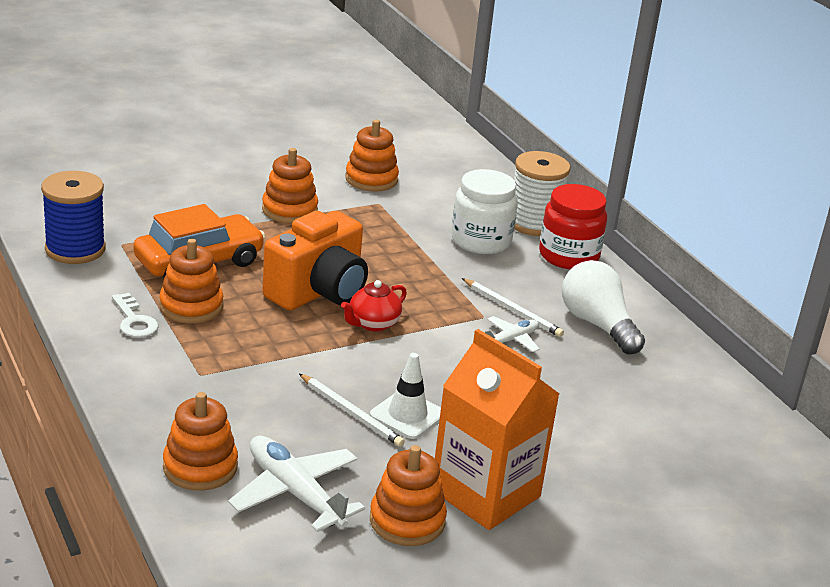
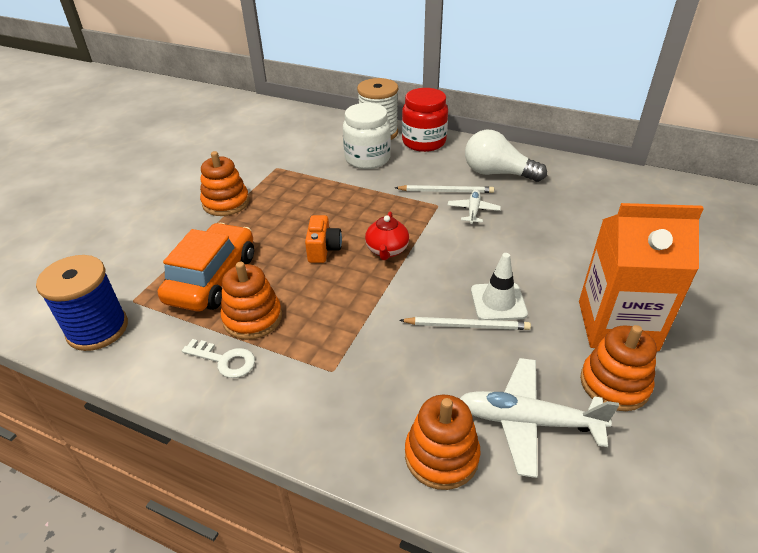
camera: 35 degrees left, 10 degrees up
orange camera [263,211,368,310] -> orange camera [305,215,342,263], size x0.50
orange stacking toy [345,120,399,192] -> none

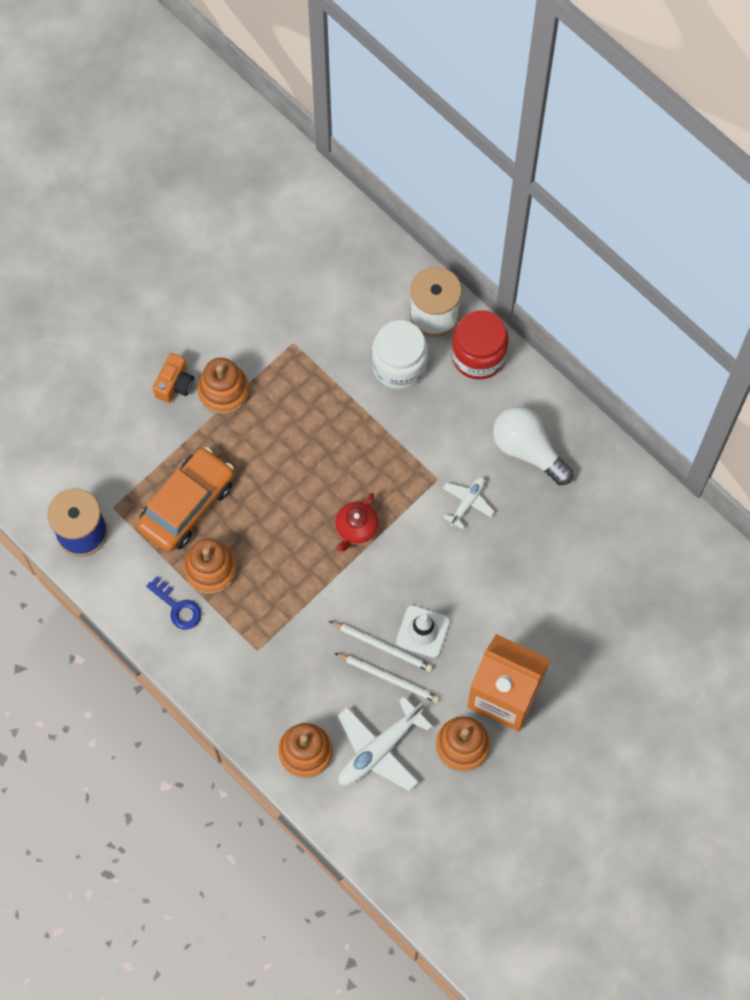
camera: 20 degrees right, 30 degrees up
white key [182,339,255,378] -> blue key [146,576,201,629]
orange camera [305,215,342,263] -> orange camera moved to [153,353,194,403]
white pencil [395,185,494,193] -> white pencil moved to [335,653,440,703]
white plane [460,358,619,478] -> white plane turned 75 degrees counterclockwise [338,697,432,791]

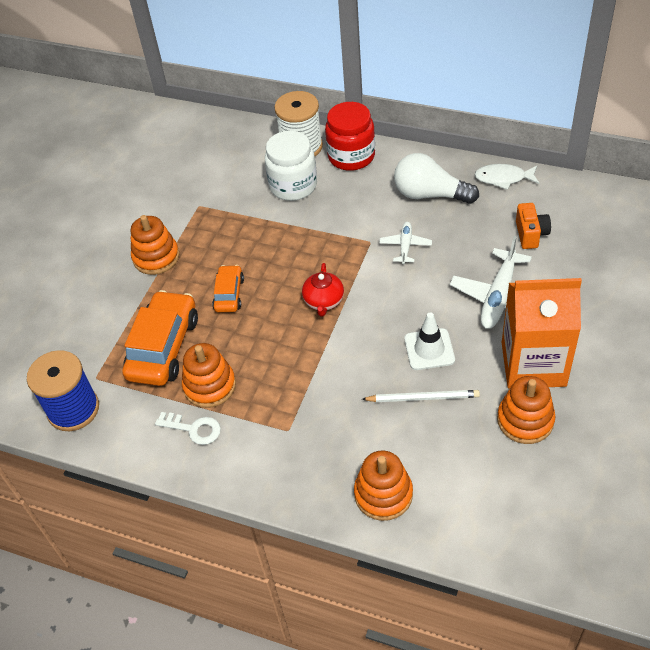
camera: 20 degrees left, 20 degrees down
blue key [146,576,201,629] -> white key [155,412,221,445]
orange camera [153,353,194,403] -> orange camera moved to [516,203,551,249]
white pencil [329,621,433,672] -> none
white plane [338,697,432,791] -> white plane moved to [450,236,532,329]
none -> orange car [212,265,244,312]
none -> white fish [475,164,539,190]

